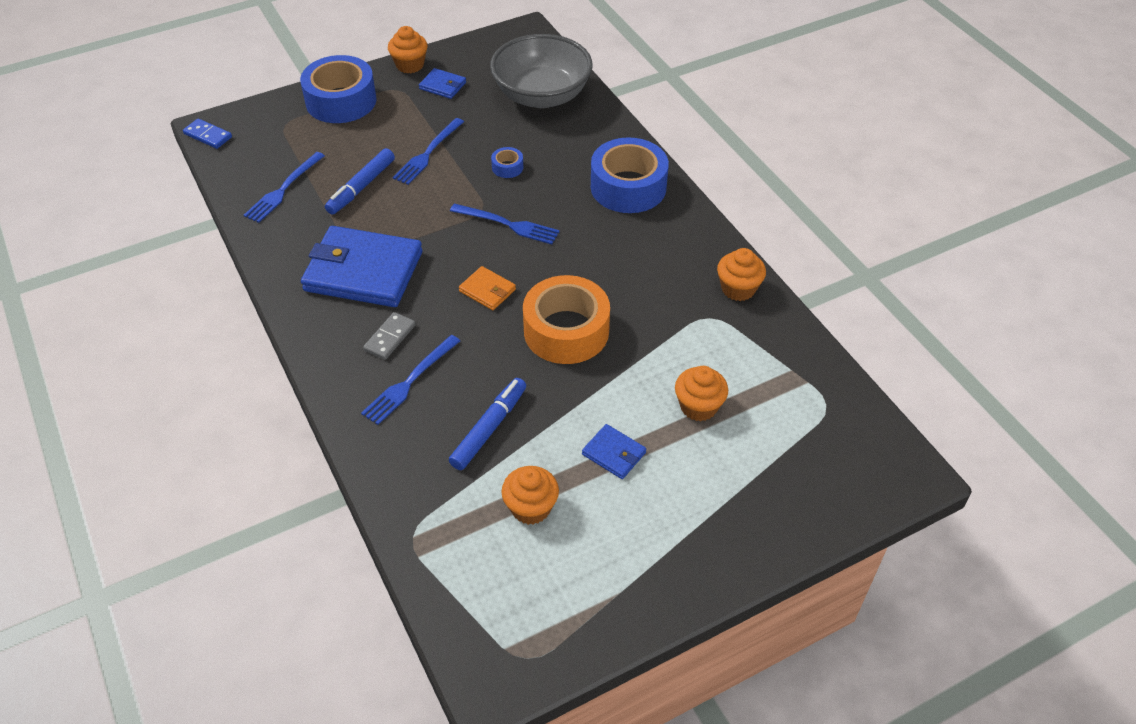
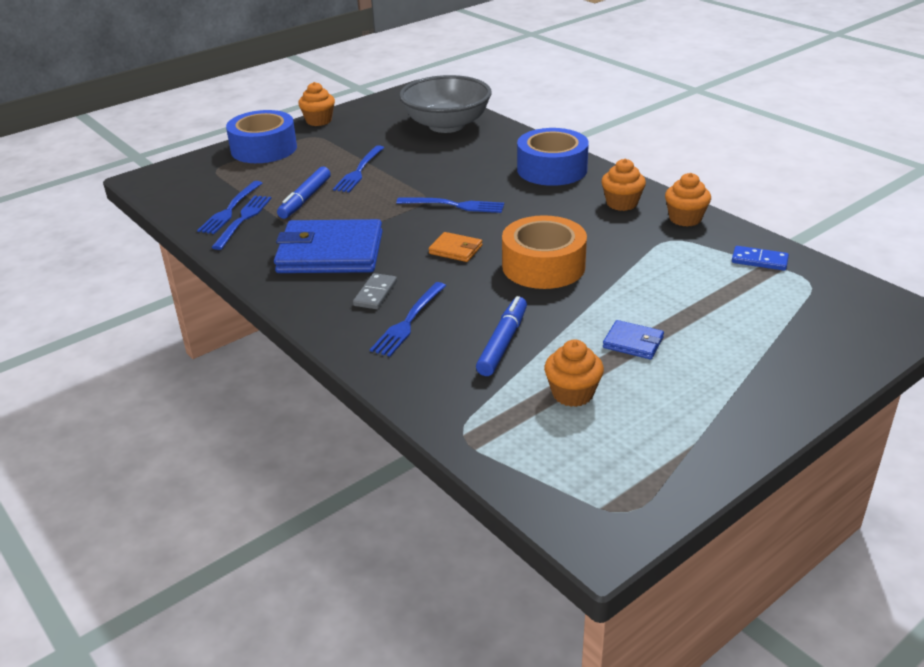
camera: 10 degrees left, 15 degrees down
blue domino [183,119,232,149] -> blue domino moved to [732,246,789,271]
blue wallet [419,68,466,99] -> none
blue tape [491,147,523,178] -> none
orange cupcake [675,366,728,421] -> orange cupcake moved to [601,159,646,211]
none -> blue fork [211,195,272,250]

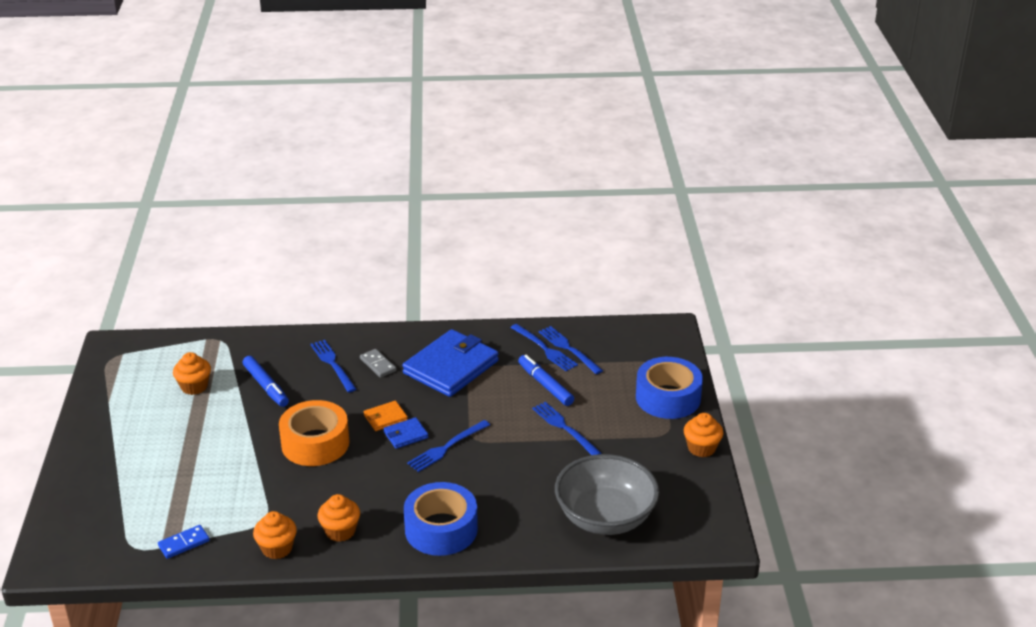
camera: 125 degrees right, 0 degrees up
blue wallet [603,320,664,359] -> blue wallet moved to [384,417,428,449]

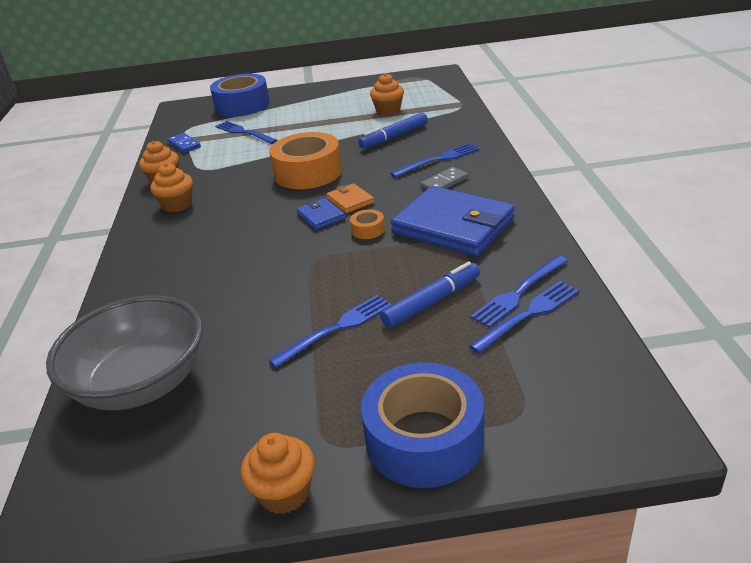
camera: 90 degrees right, 0 degrees up
blue tape [404,482,478,556] -> blue tape moved to [210,74,270,117]
blue fork [407,420,490,472] -> blue fork moved to [215,121,278,144]
none -> orange tape [350,209,385,239]

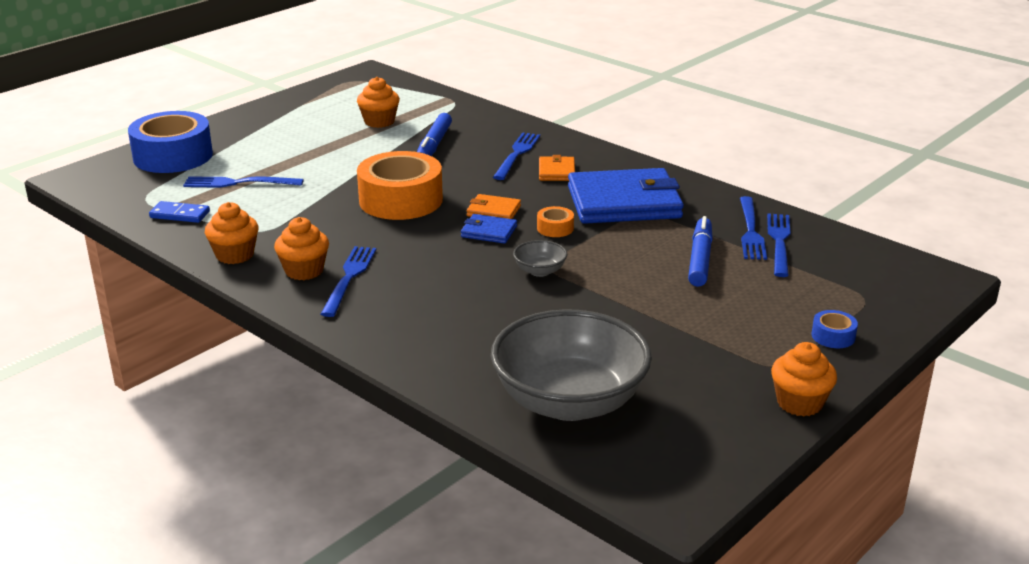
camera: 45 degrees left, 5 degrees down
blue fork [268,295,392,368] -> blue fork moved to [321,246,376,317]
blue tape [361,362,484,488] -> blue tape [811,310,858,348], size x0.42
grey domino [421,167,468,190] -> orange wallet [539,155,575,181]
none -> grey bowl [513,240,568,277]

